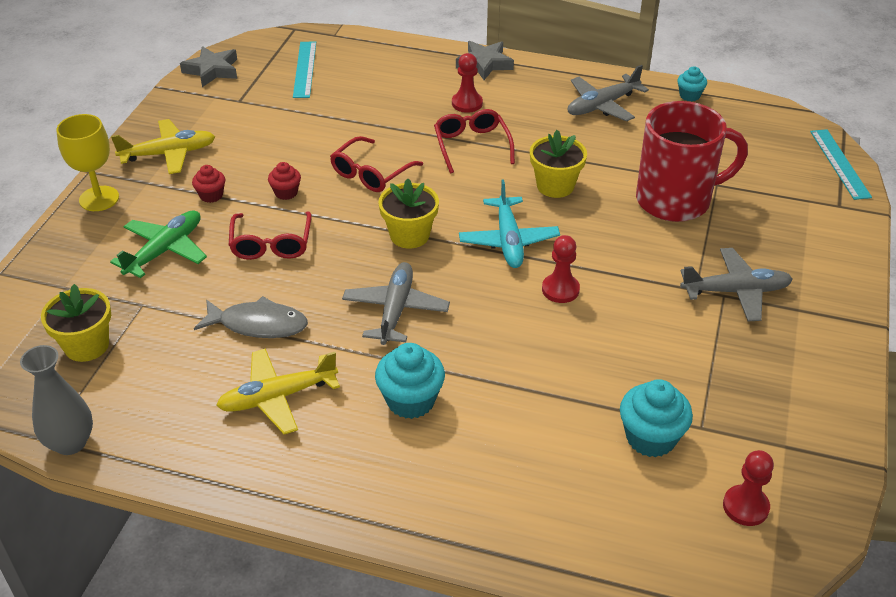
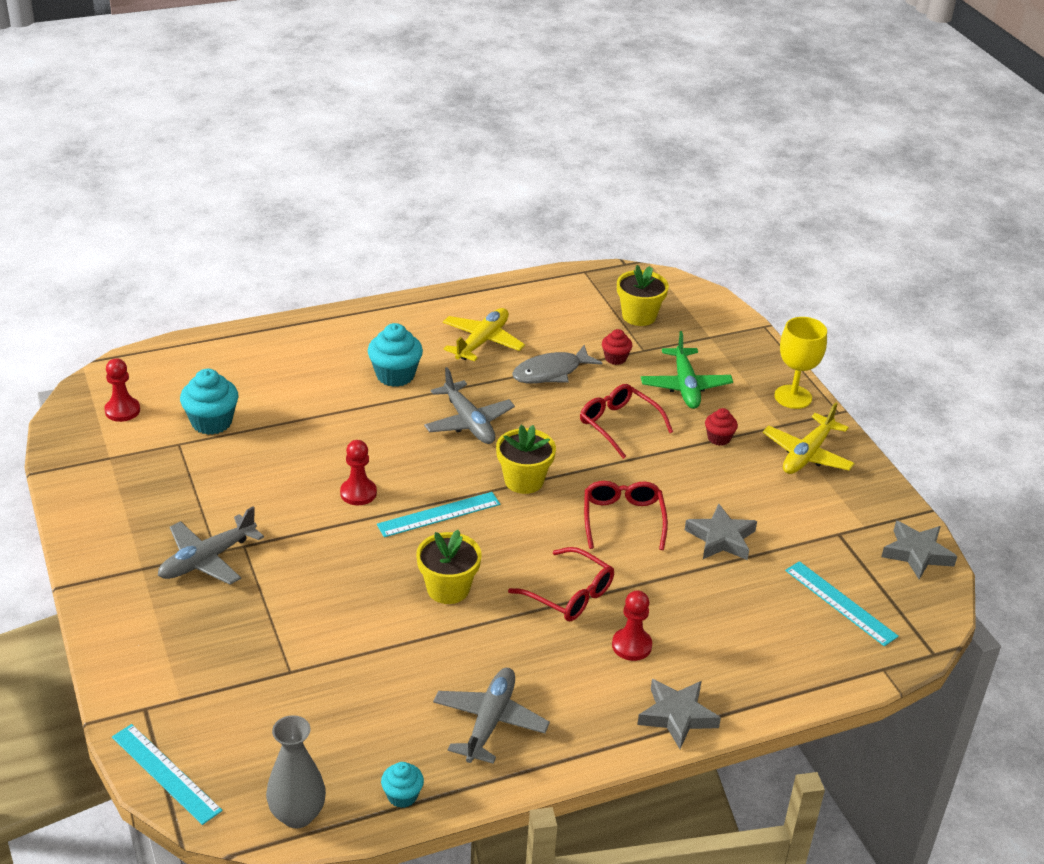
camera: 140 degrees right, 5 degrees down
grey vase [20,345,93,455] -> grey vase moved to [266,715,326,828]
red cupcake [268,162,301,200] -> red cupcake moved to [602,329,632,365]
turquoise plane [459,180,560,268] -> turquoise ruler [377,492,500,537]
red mug [636,101,748,222] -> none
none -> grey star [685,503,757,560]

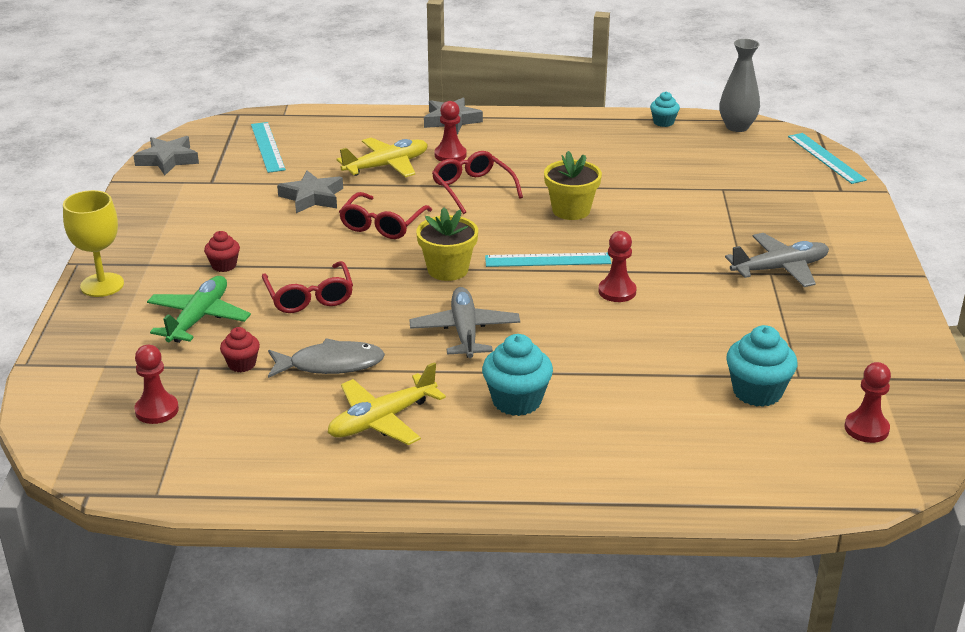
camera: 155 degrees left, 5 degrees down
grey plane [433,668,550,764] -> none
yellow flower pot [617,265,669,326] -> red pawn [134,345,179,424]
yellow plane [763,402,855,474] -> yellow plane moved to [336,137,428,177]

